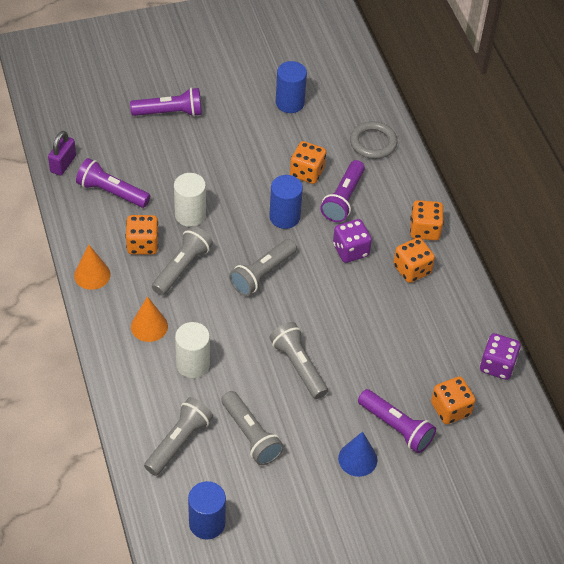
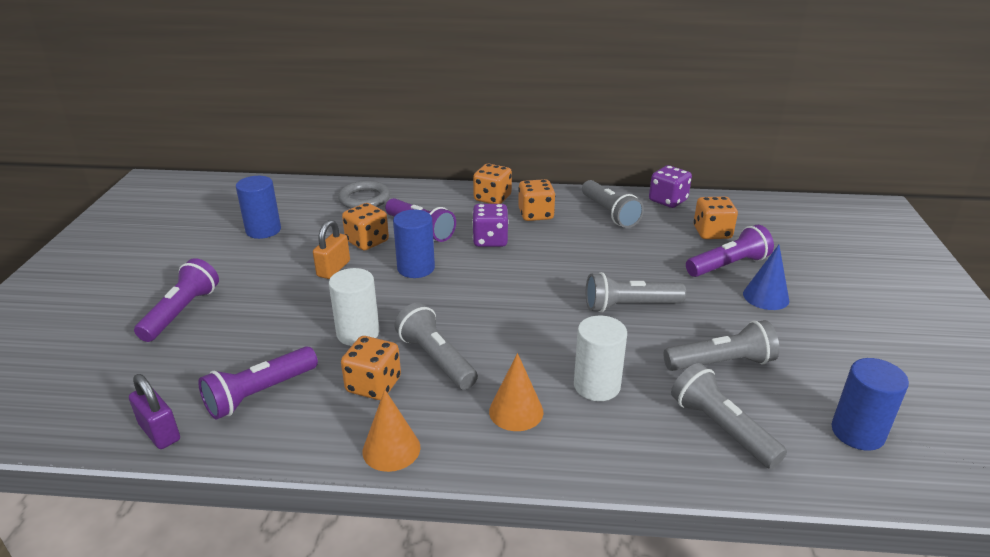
camera: 65 degrees left, 20 degrees down
grey flashlight [229,239,297,296] -> grey flashlight moved to [582,180,644,228]
none -> orange padlock [313,220,350,279]

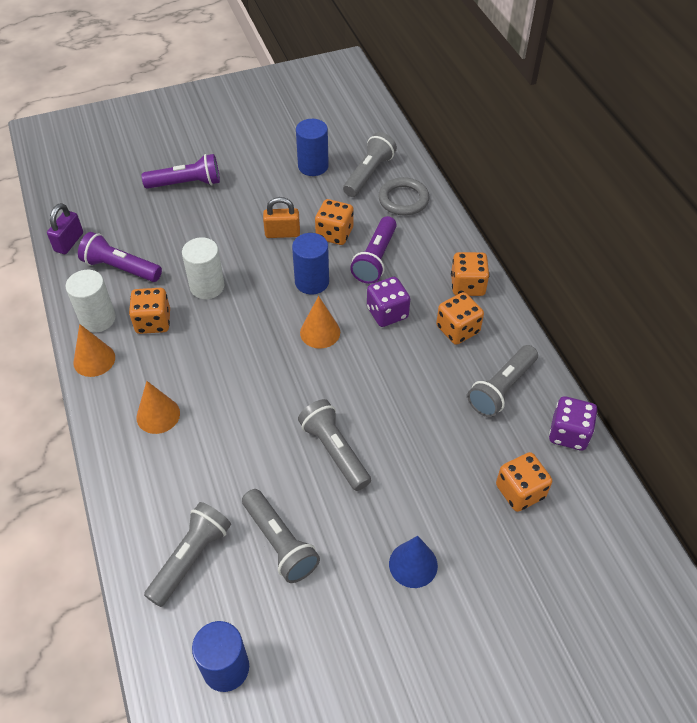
camera: 65 degrees right, 20 degrees up
grey flashlight [394,302,478,390] -> grey flashlight moved to [343,132,397,197]
white cylinder [574,315,627,401] -> white cylinder moved to [66,270,116,333]
purple flashlight [686,225,774,277] -> none
none -> orange cone [300,296,340,349]

